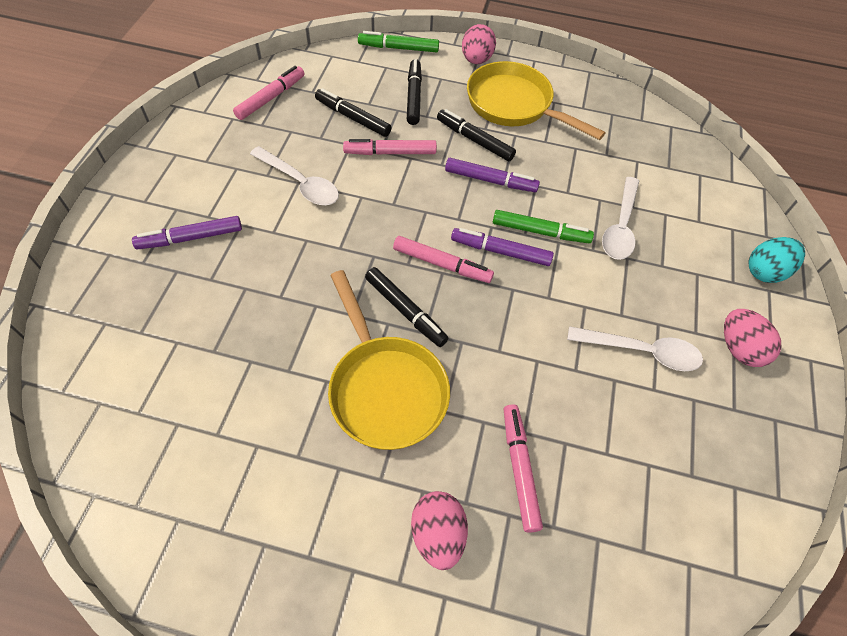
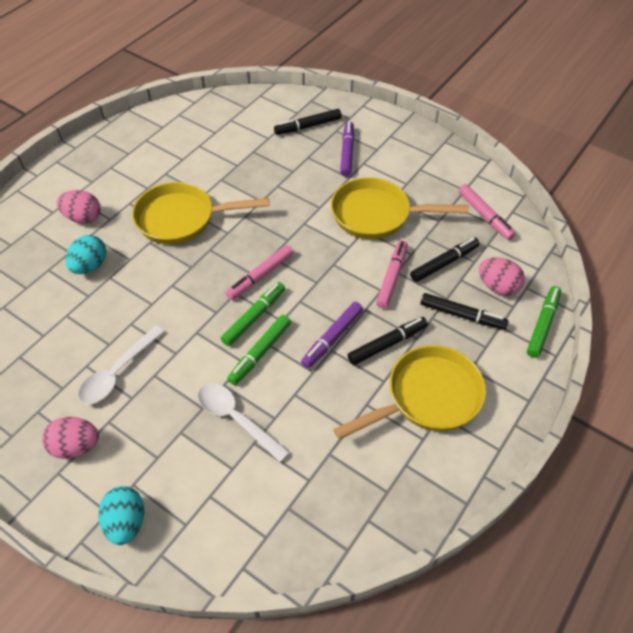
camera: 115 degrees right, 5 degrees down
white spoon [250,146,339,205] -> yellow pan [331,177,469,239]
black marker [365,267,449,347] -> black marker moved to [274,109,342,135]
purple marker [451,228,554,266] -> green marker [221,282,285,346]
pink egg [462,24,496,64] -> pink egg moved to [479,257,525,296]
pink marker [504,404,543,533] -> turquoise egg [66,235,106,274]

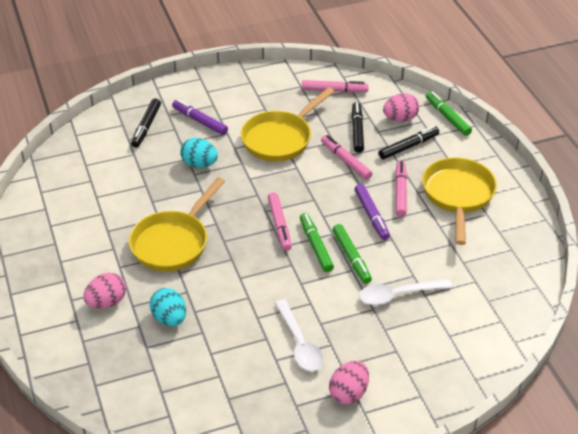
camera: 55 degrees left, 10 degrees down
turquoise egg [98,486,144,545] -> turquoise egg moved to [180,138,218,168]
black marker [348,317,428,365] -> pink marker [395,161,407,217]

